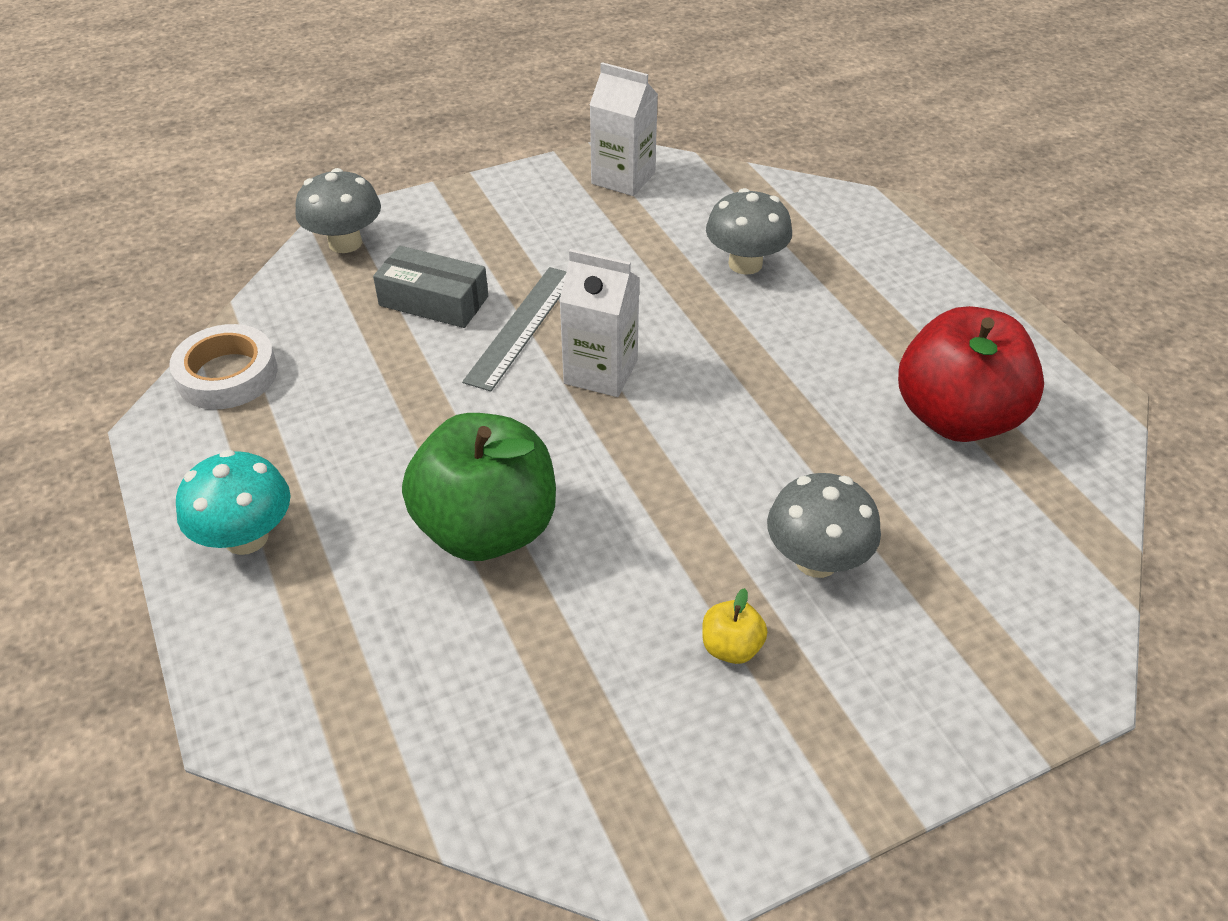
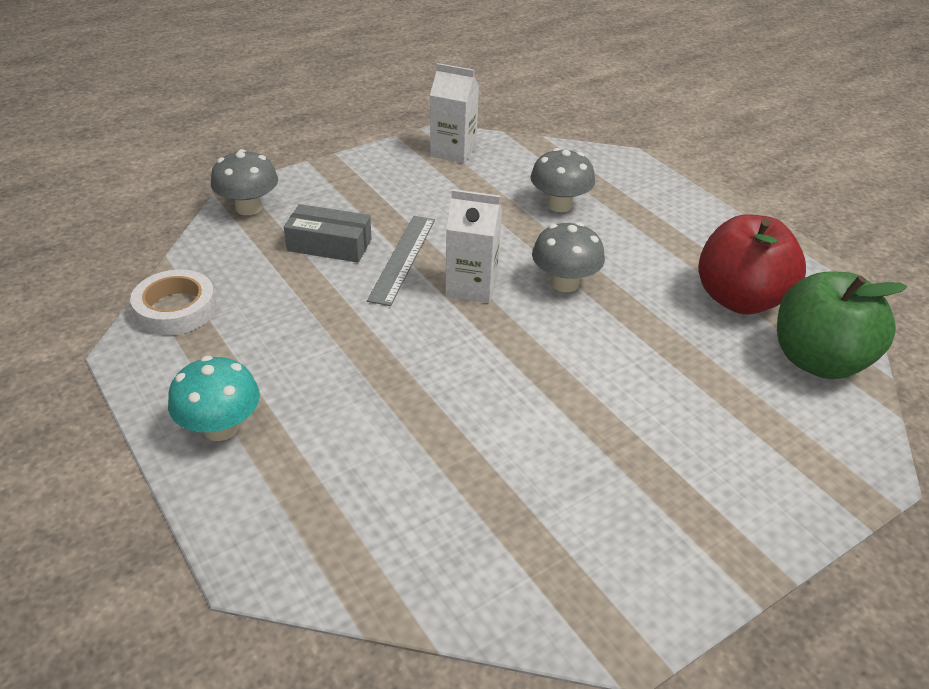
camera: 10 degrees left, 5 degrees down
green apple [402,413,556,561] -> green apple moved to [777,272,907,379]
yellow apple [702,588,767,664] -> none
grey mushroom [767,473,881,578] -> grey mushroom moved to [532,222,605,292]

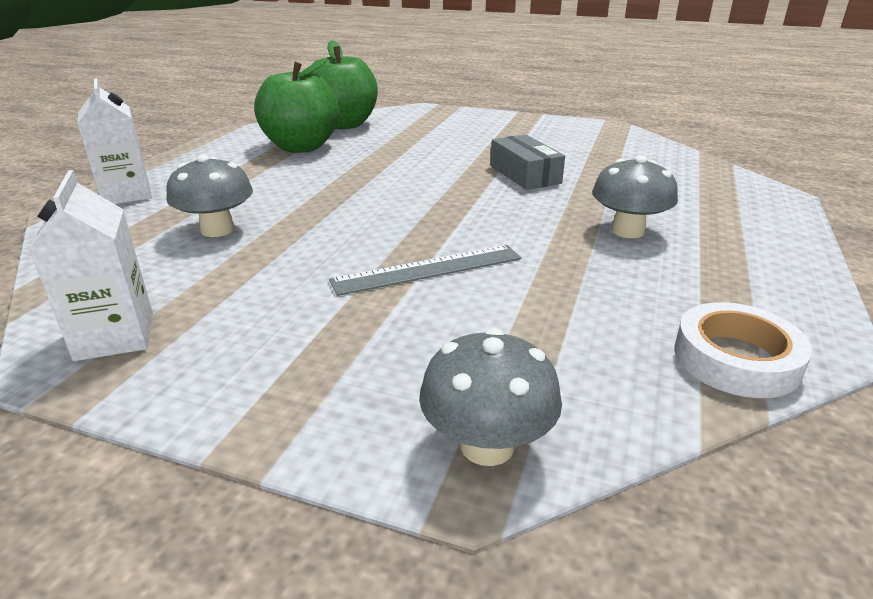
camera: 125 degrees left, 10 degrees down
turquoise mushroom [168,356,260,441] -> none
grey box [284,204,372,263] -> grey box moved to [491,134,565,190]
white carton [445,189,502,303] -> white carton moved to [77,78,152,204]
grey mushroom [532,222,605,292] -> grey mushroom moved to [592,155,678,238]
red apple [698,214,806,314] -> green apple [254,58,340,153]

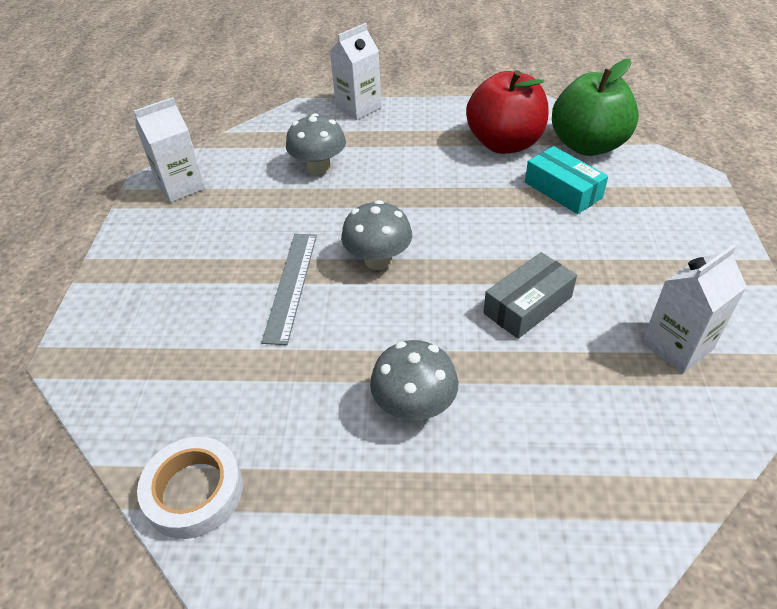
camera: 75 degrees right, 15 degrees up
green apple [254,58,340,153] -> red apple [466,70,548,154]
grey ruler [329,245,521,296] -> grey ruler turned 45 degrees clockwise [261,234,317,345]
grey mushroom [419,328,562,466] -> grey mushroom moved to [341,200,412,270]
none -> turquoise box [525,146,608,214]
none -> white carton [642,245,747,374]

